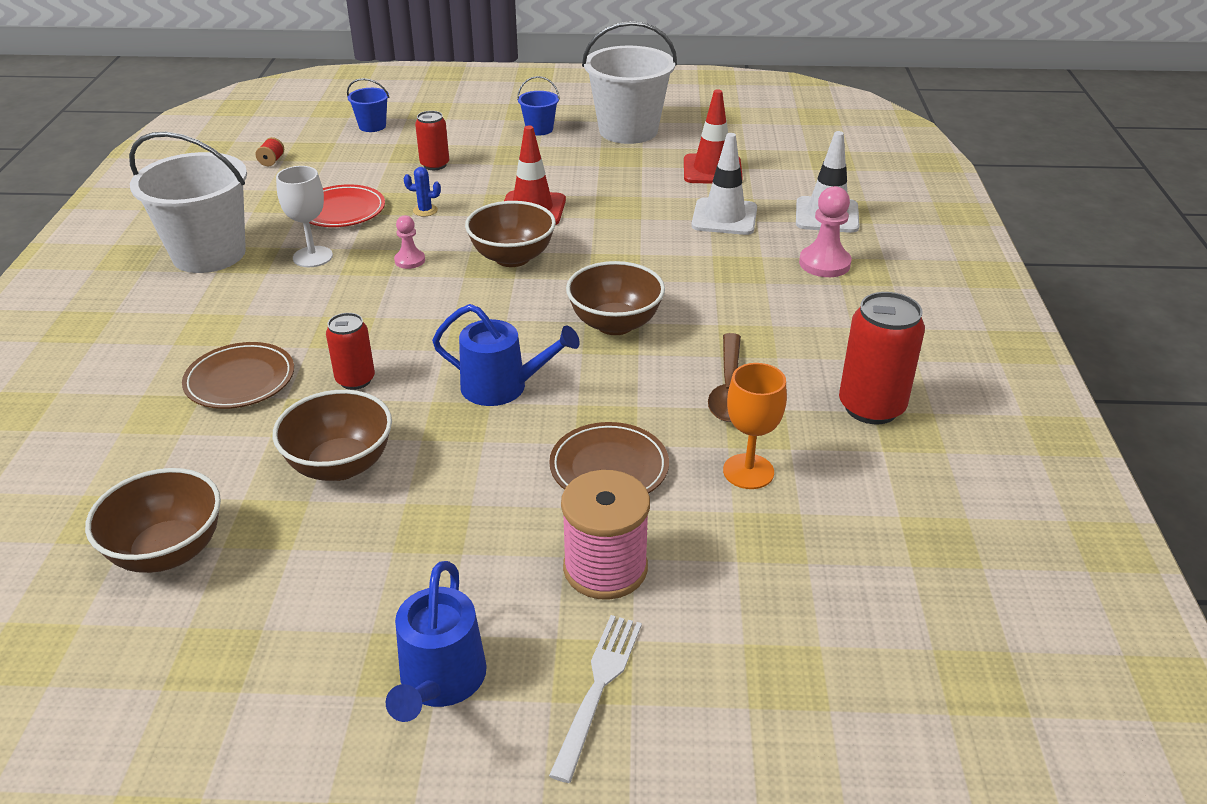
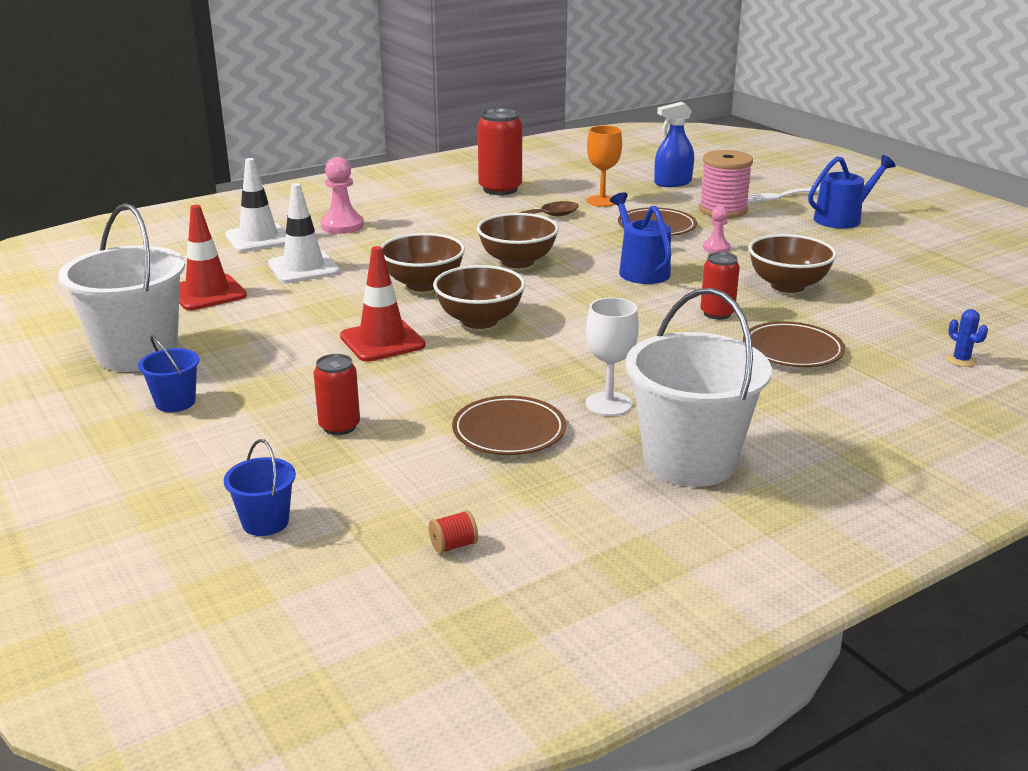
camera: 125 degrees left, 10 degrees down
brown bowl [85,468,221,573] -> brown bowl moved to [380,233,465,291]
red plate [309,184,385,227] -> brown plate [452,396,566,455]
pink pawn [394,215,425,269] -> pink pawn moved to [703,206,730,253]
blue cactus [403,167,441,216] -> blue cactus moved to [946,309,988,367]
none -> blue spray bottle [654,102,694,187]

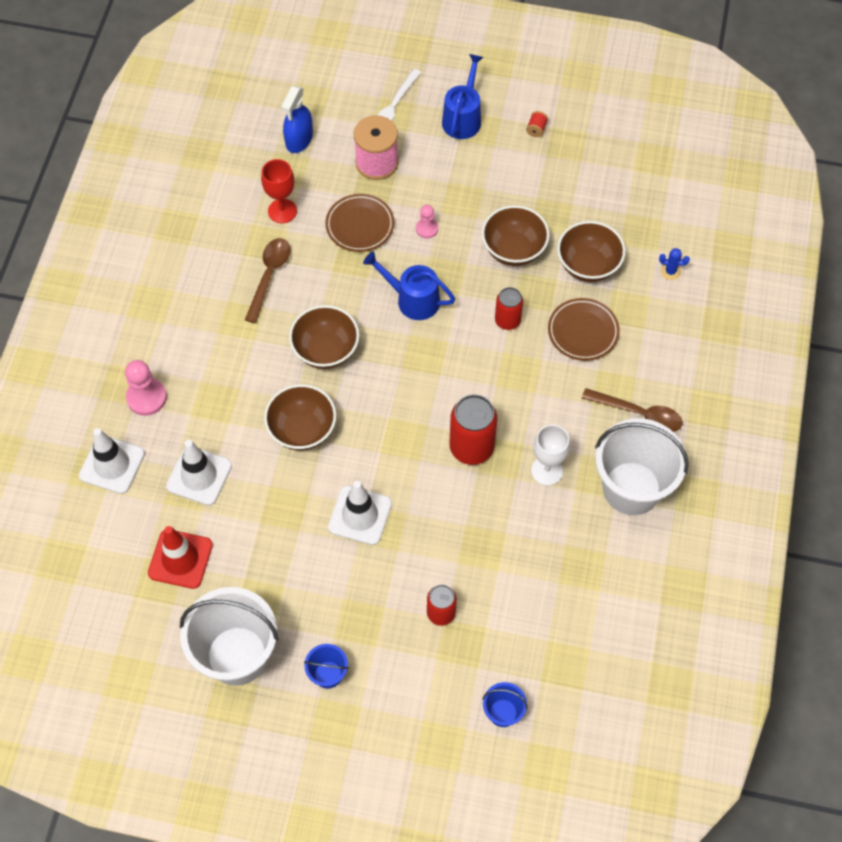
camera: 45 degrees left, 35 degrees up
red traffic cone [340,246,425,362] -> white traffic cone [328,481,392,545]
red spool [429,510,478,554] -> red spool moved to [526,111,548,137]
brown bowl [433,265,525,329] -> brown bowl moved to [557,221,626,282]
brown plate [452,396,566,455] -> none
red can [478,108,522,195] -> red can moved to [450,395,498,465]
orange goblet [587,126,622,207] -> red goblet [261,159,297,223]
none -> brown spoon [582,388,683,432]

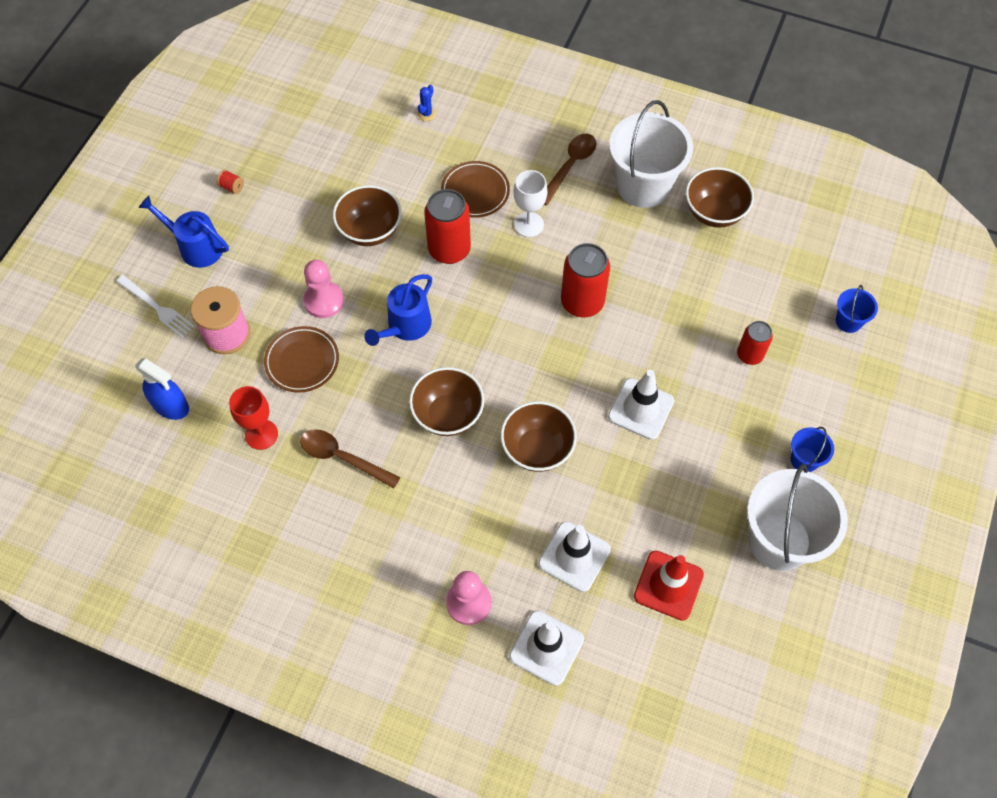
camera: 80 degrees left, 0 degrees up
pink pawn [416,205,438,238] -> pink pawn [303,260,344,318], size x1.67
red can [495,287,523,330] -> red can [424,189,471,264], size x1.65
white goblet [531,425,570,486] -> white goblet moved to [514,170,547,237]
brown bowl [557,221,626,282] -> brown bowl moved to [686,167,754,228]

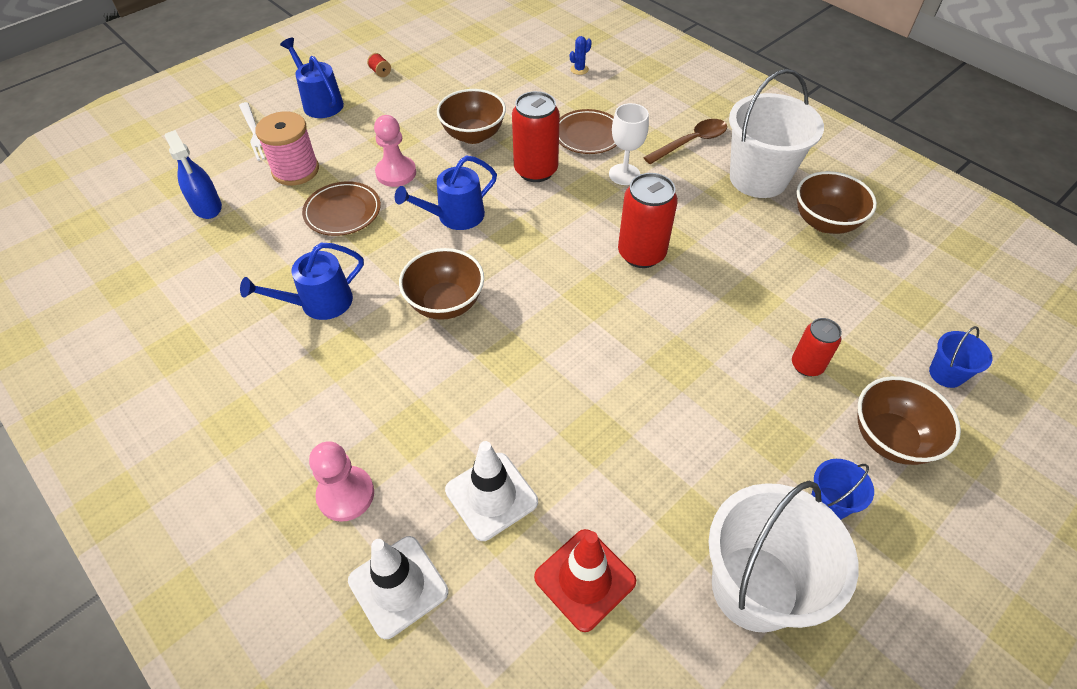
camera: 25 degrees right, 10 degrees down
red goblet [229,386,278,450] -> none
brown spoon [300,429,400,488] -> blue watering can [240,243,364,320]
brown bowl [501,401,577,472] -> brown bowl moved to [857,376,961,465]
white traffic cone [608,370,674,440] -> none

